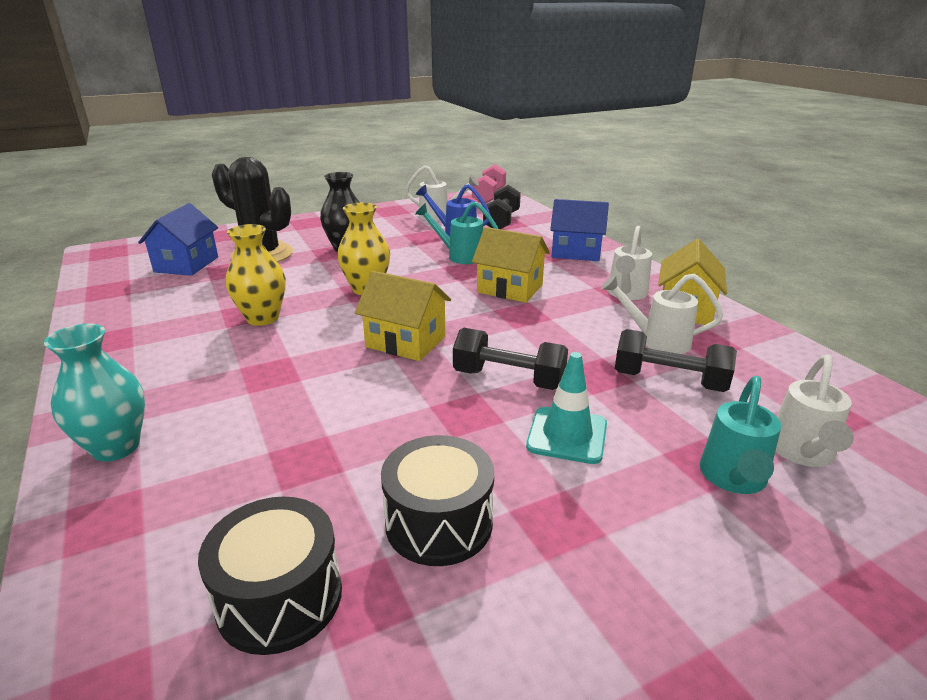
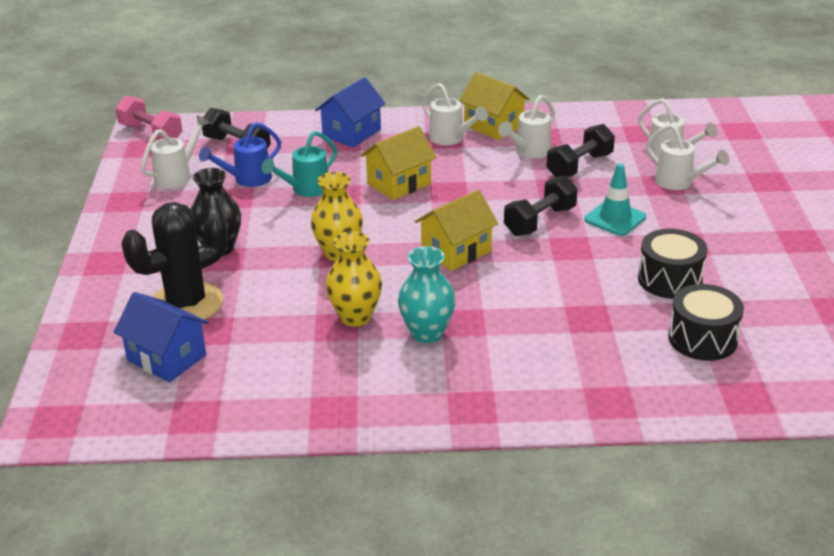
camera: 65 degrees left, 5 degrees up
turquoise vase [44,324,145,462] -> turquoise vase moved to [398,246,456,343]
turquoise watering can [700,376,781,494] -> white watering can [646,124,729,190]

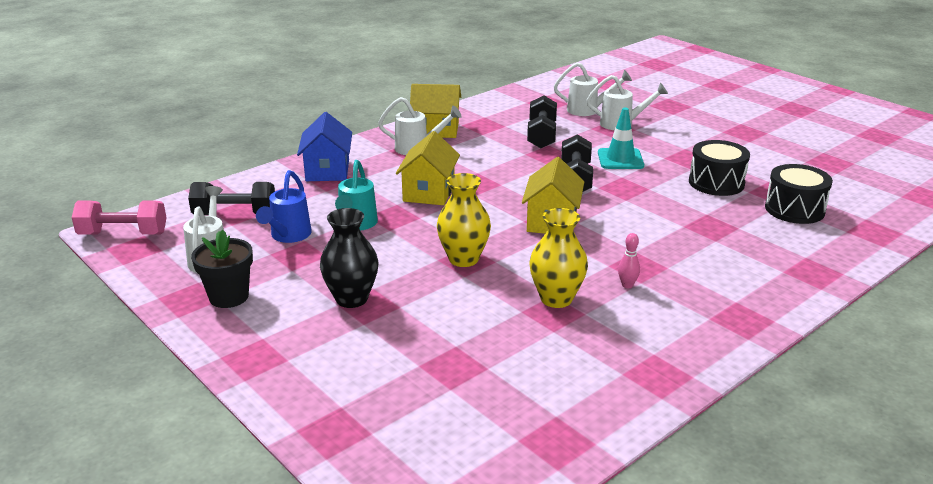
camera: 40 degrees left, 5 degrees down
blue house [113,292,209,382] -> none
black cactus [121,202,228,320] -> none
turquoise vase [398,246,456,343] -> pink bowling pin [618,233,640,288]
white watering can [498,95,555,159] -> none
none -> black flower pot [191,230,253,308]

